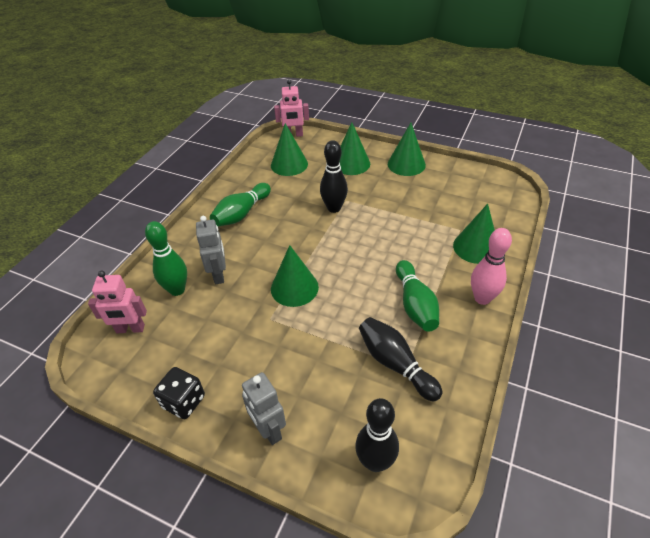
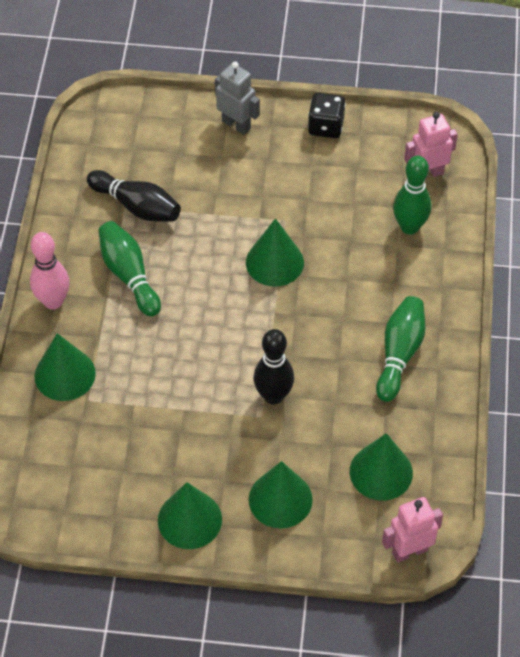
camera: 160 degrees right, 10 degrees up
grey robot [196,216,226,285] -> none
black bowling pin [355,398,399,472] -> none

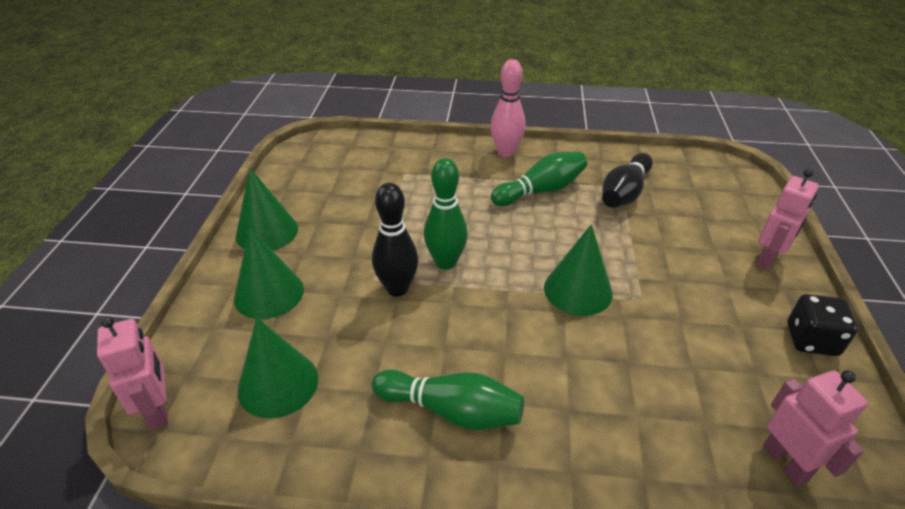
camera: 90 degrees right, 15 degrees down
green cone [34,333,96,401] -> none
grey robot [215,61,260,135] -> pink robot [756,168,819,270]
green bowling pin [393,156,431,234] -> green bowling pin moved to [424,158,468,270]

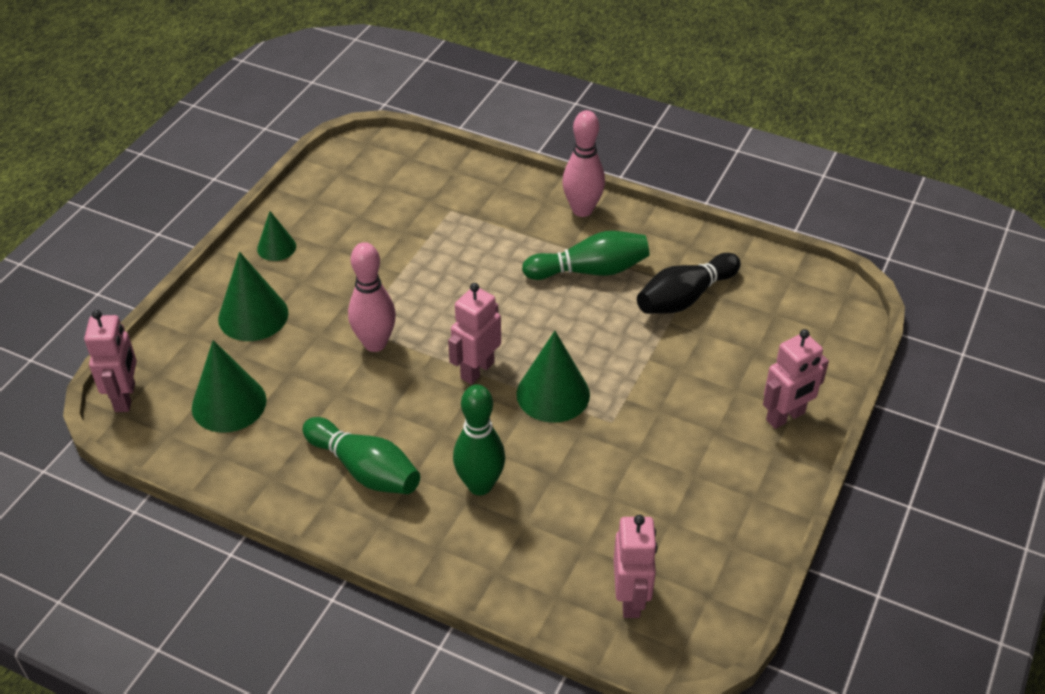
camera: 20 degrees right, 5 degrees up
green cone [236,168,298,251] -> green cone [257,211,296,261], size x0.59
black bowling pin [372,183,418,297] -> pink bowling pin [348,242,396,352]
green bowling pin [424,158,468,270] -> green bowling pin moved to [453,384,505,495]
black dice [787,294,858,356] -> none
none -> pink robot [448,283,501,385]

